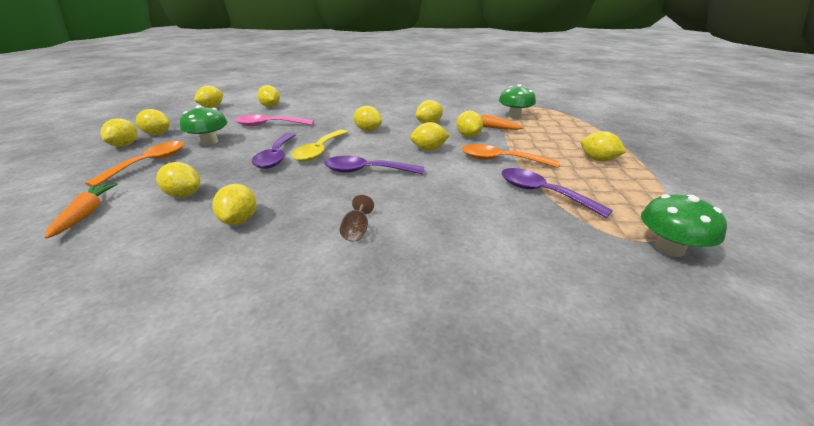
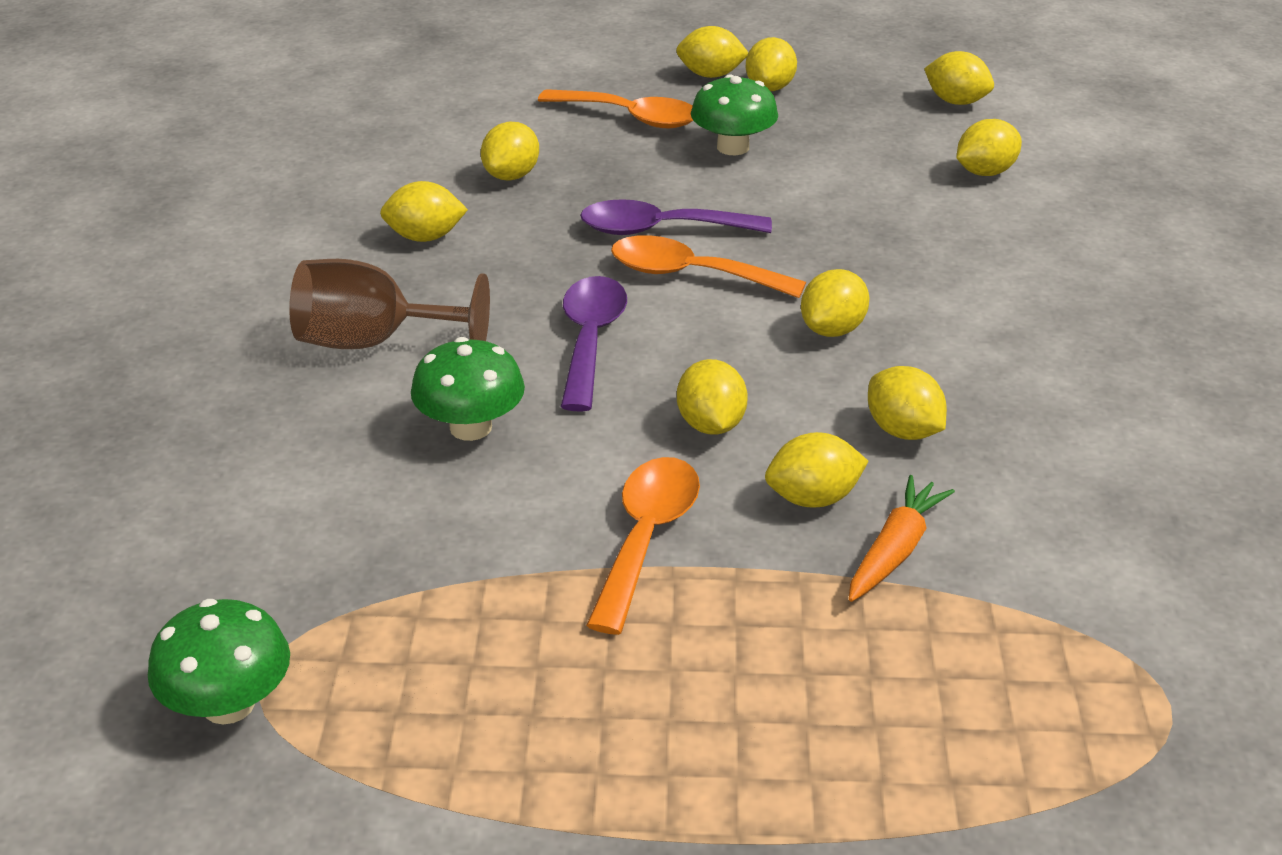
camera: 90 degrees right, 5 degrees up
orange carrot [45,183,118,239] -> none
pink spoon [235,115,314,126] -> none
yellow spoon [291,129,348,162] -> orange spoon [611,235,806,298]
brown goblet [340,194,374,242] -> brown goblet [289,259,490,349], size x2.15
green mushroom [499,84,536,119] -> green mushroom moved to [411,337,525,441]
purple spoon [501,168,613,218] -> none
yellow lemon [581,131,626,161] -> none

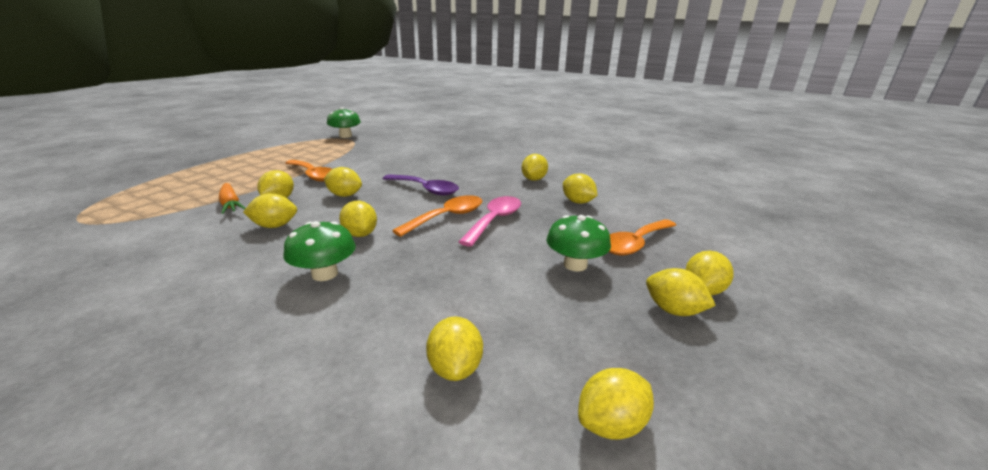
camera: 115 degrees right, 10 degrees down
brown goblet [289,259,490,349] -> none
green mushroom [411,337,525,441] -> green mushroom moved to [283,221,356,281]
purple spoon [580,199,772,235] -> pink spoon [458,196,521,247]

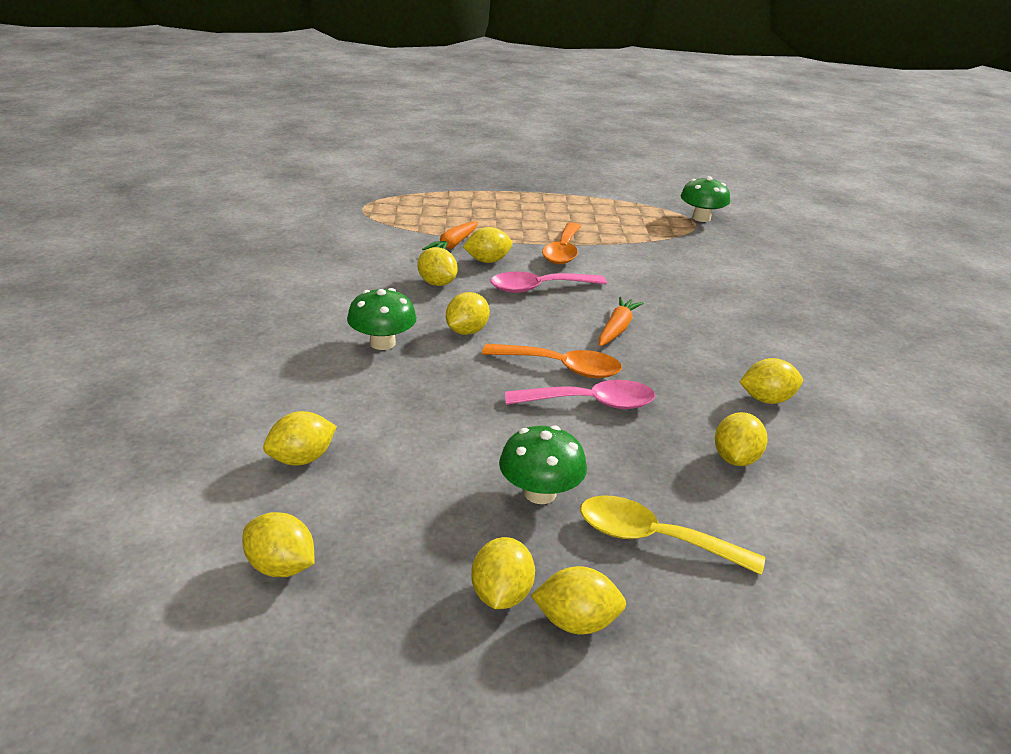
camera: 60 degrees right, 5 degrees up
yellow lemon [324,167,362,197] -> pink spoon [490,272,607,293]
purple spoon [383,174,459,195] -> orange carrot [599,297,644,346]
orange spoon [609,219,676,255] -> yellow spoon [580,495,765,575]

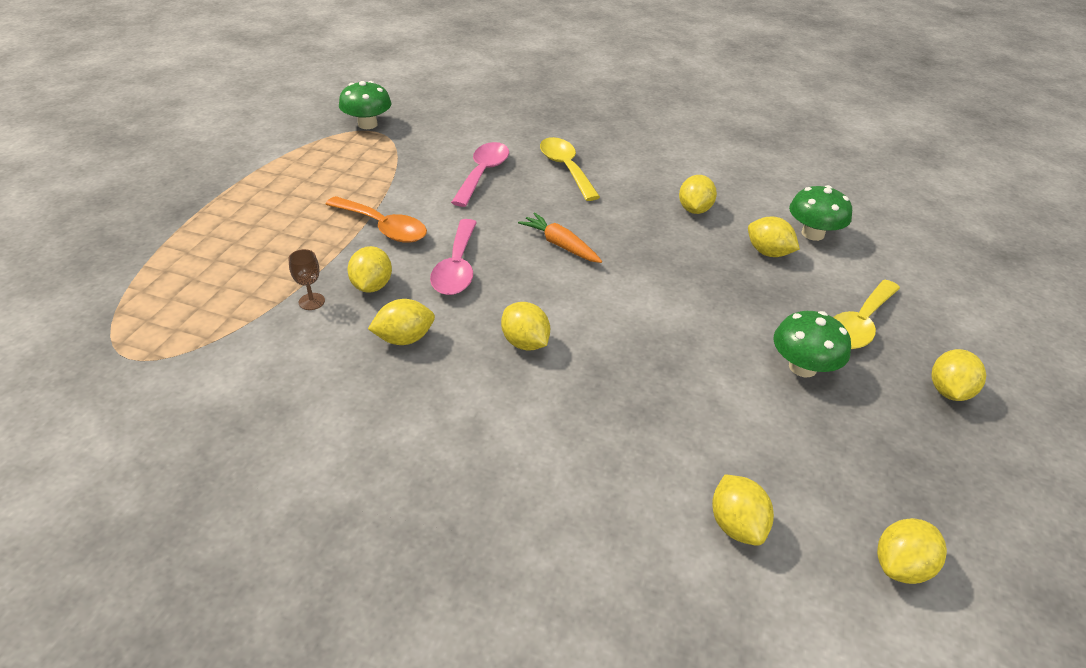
camera: 70 degrees left, 10 degrees up
green mushroom [347,288,417,350] -> green mushroom moved to [789,185,852,241]
orange carrot [422,221,478,250] -> brown goblet [288,249,325,310]
yellow lemon [471,537,535,609] -> none
orange spoon [482,344,622,378] -> none
pink spoon [505,380,655,409] -> pink spoon moved to [451,142,509,207]
none -> yellow spoon [540,137,600,201]

